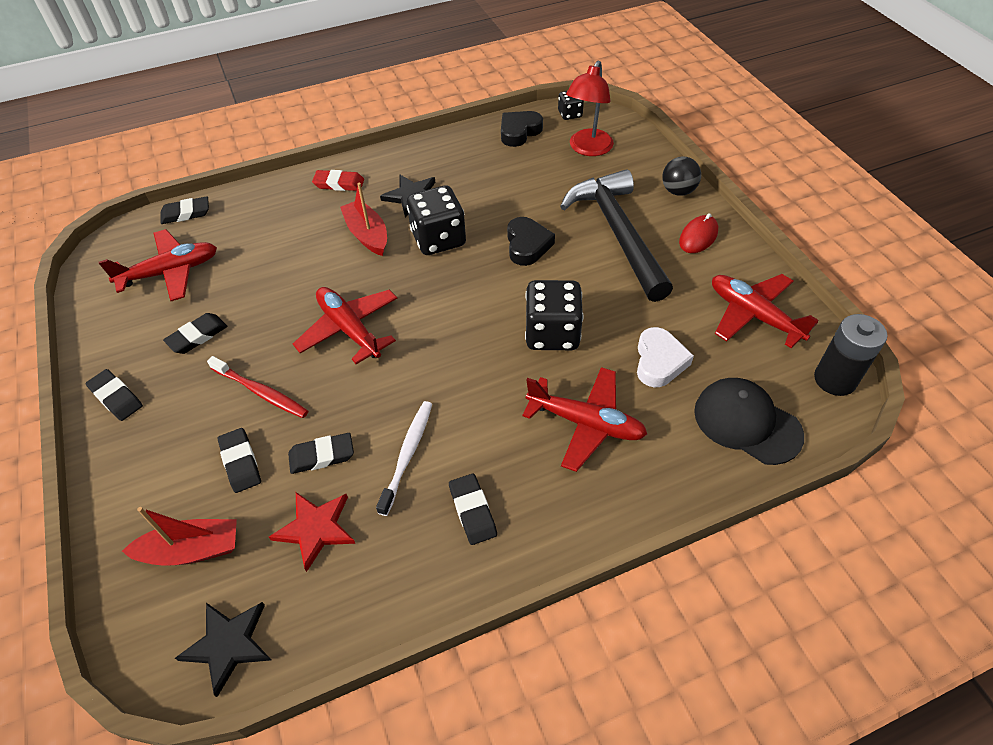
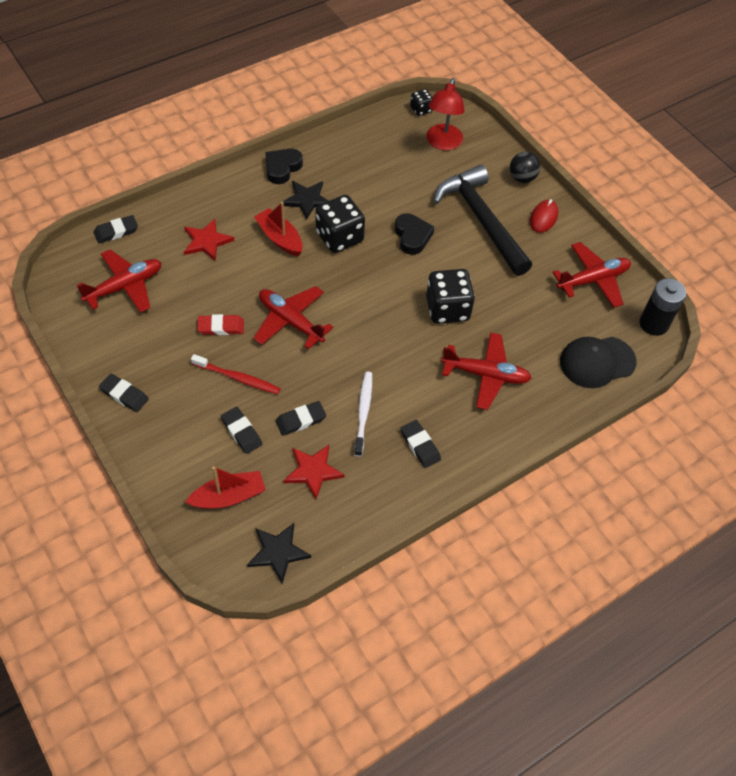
camera: 15 degrees left, 5 degrees up
black eraser [163,313,228,354] -> none
red eraser [312,170,364,191] -> red eraser moved to [197,314,244,335]
black heart [501,111,543,147] -> black heart moved to [265,149,303,184]
white heart [637,327,694,387] -> none
black cap [694,378,804,465] -> black cap turned 45 degrees counterclockwise [560,337,637,388]
red plane [712,274,818,348] -> red plane turned 120 degrees clockwise [552,242,631,308]
none -> red star [184,219,235,262]

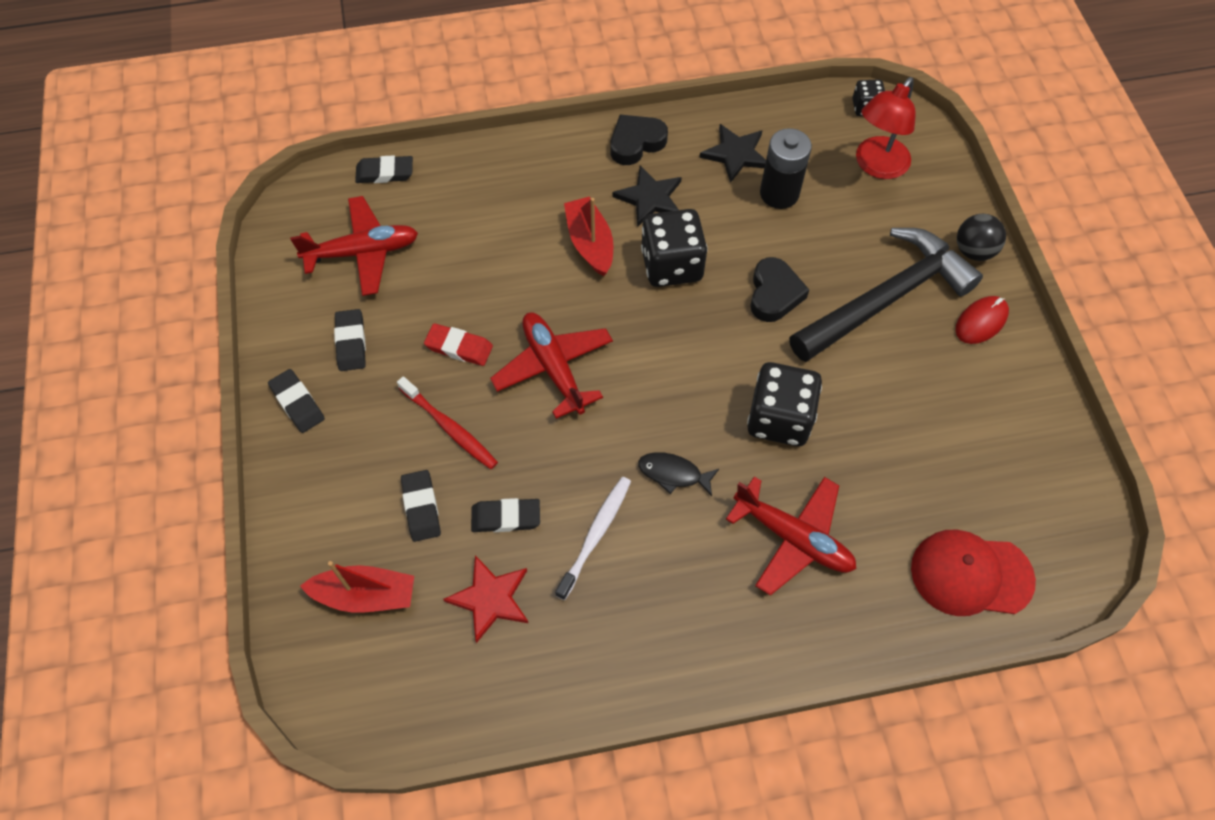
camera: 25 degrees right, 5 degrees up
red star [184,219,235,262] -> none
black star [247,523,311,584] -> black star moved to [699,124,766,183]
black eraser [400,420,441,468] -> black eraser moved to [334,309,366,371]
black hammer [433,165,532,276] -> black hammer turned 60 degrees clockwise [789,228,983,362]
red plane [552,242,631,308] -> none
black cap [560,337,637,388] -> red cap [911,530,1036,616]
black battery [639,278,686,336] -> black battery moved to [760,128,812,209]
none -> black fish [638,452,719,496]

